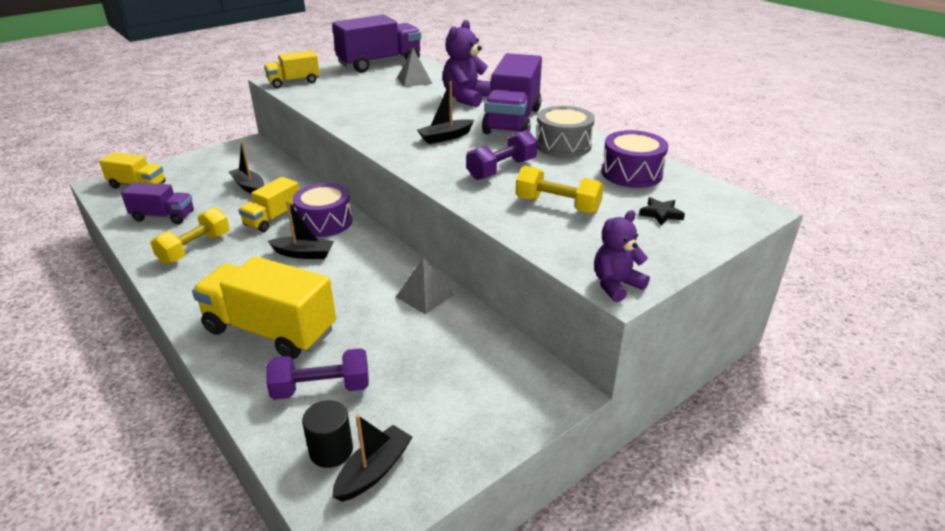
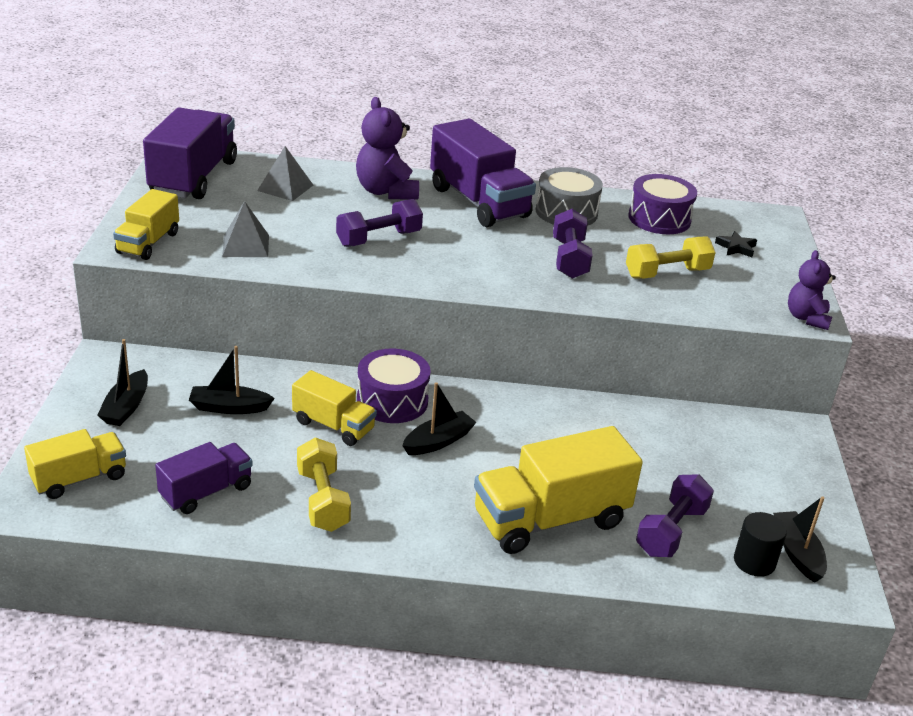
camera: 50 degrees left, 0 degrees up
yellow truck [238,177,299,232] -> yellow truck turned 45 degrees counterclockwise [292,370,377,446]
grey pyramid [396,258,455,314] -> grey pyramid moved to [222,201,269,257]
black boat [417,81,474,144] -> black boat moved to [97,339,148,426]
none -> purple dumbbell [336,199,423,247]

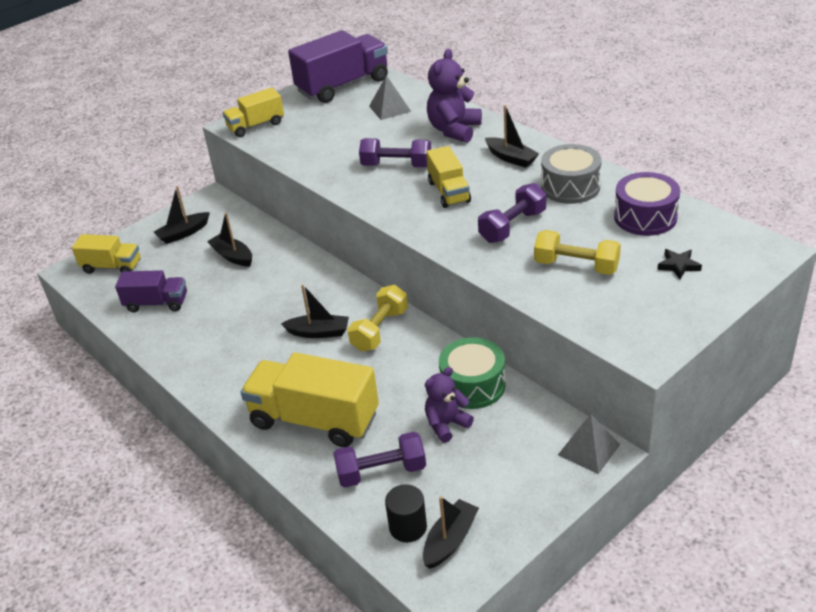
camera: 50 degrees right, 5 degrees up
grey pyramid [222,201,269,257] -> grey pyramid moved to [558,415,620,474]
yellow truck [292,370,377,446] -> yellow truck moved to [426,146,471,208]
yellow dumbbell [297,438,351,532] -> yellow dumbbell moved to [348,285,408,352]
purple drum [357,348,431,423] -> none
purple truck [430,119,536,227] -> black boat [485,105,539,168]
purple teddy bear [788,250,836,330] -> purple teddy bear moved to [425,367,474,443]
none -> green drum [439,337,506,409]

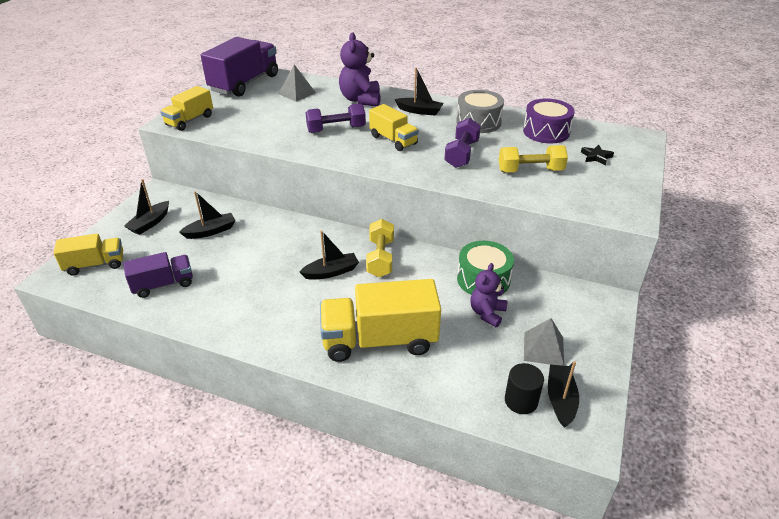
camera: 30 degrees left, 0 degrees up
black boat [207,213,252,266] -> black boat turned 135 degrees clockwise [179,191,236,239]
purple dumbbell [333,432,426,487] -> none
grey pyramid [558,415,620,474] -> grey pyramid moved to [524,318,564,366]

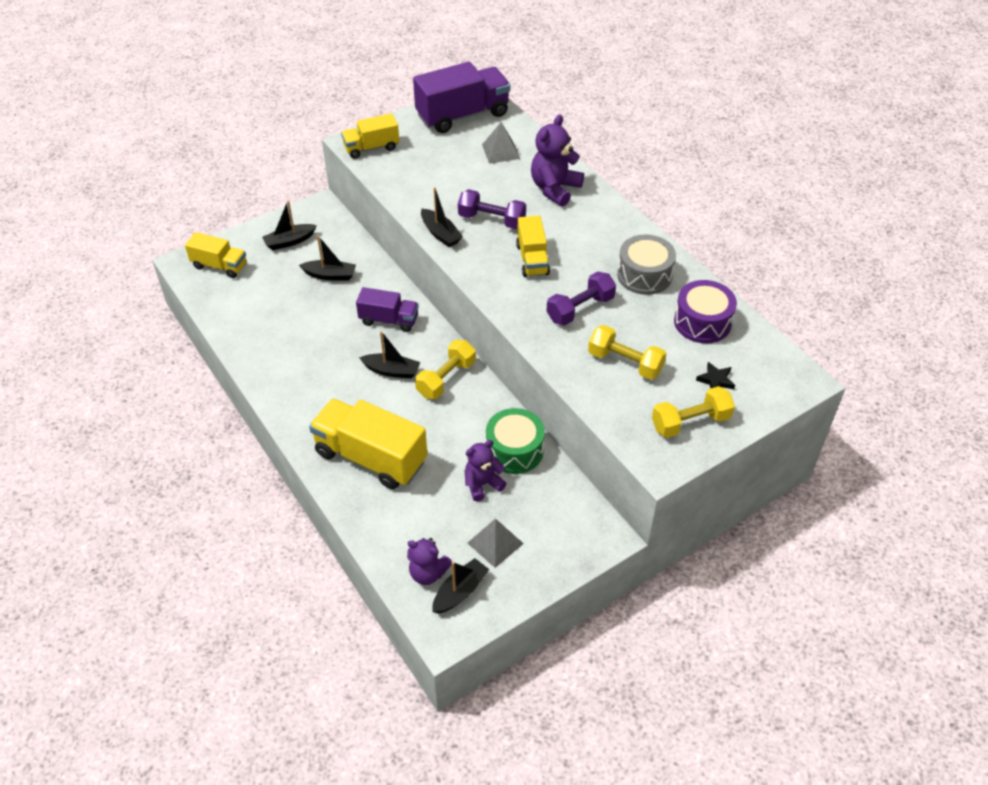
camera: 35 degrees right, 10 degrees up
purple truck [123,252,193,298] -> purple truck moved to [356,287,419,332]
black boat [395,67,443,116] -> black boat moved to [421,187,463,247]
black cylinder [505,363,544,414] -> purple teddy bear [407,538,452,585]
none -> yellow dumbbell [652,386,735,438]

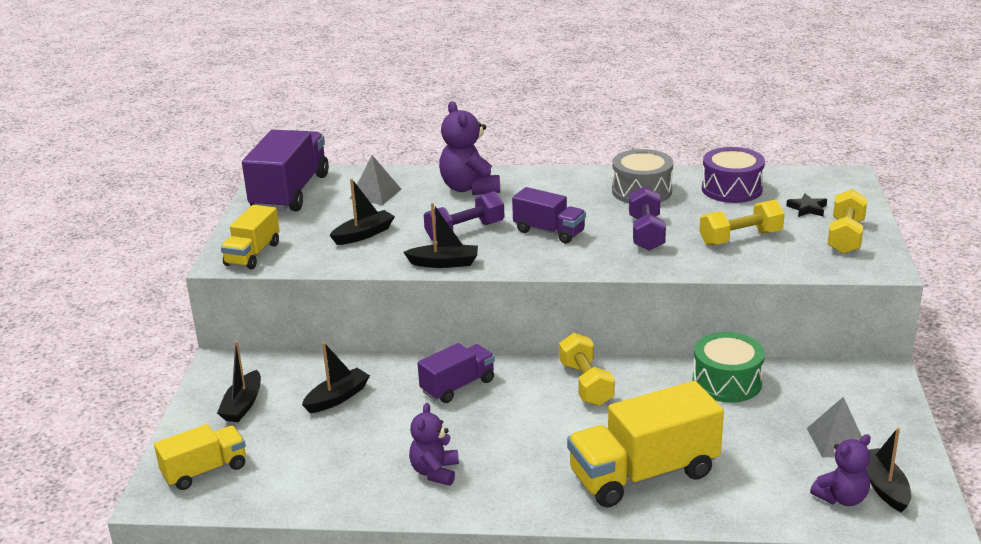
camera: 50 degrees left, 20 degrees down
black boat [360,331,420,379] -> black boat moved to [329,179,395,245]
purple teddy bear [464,440,507,501] -> purple teddy bear moved to [409,403,459,486]
yellow truck [516,216,550,277] -> purple truck [512,187,586,244]

